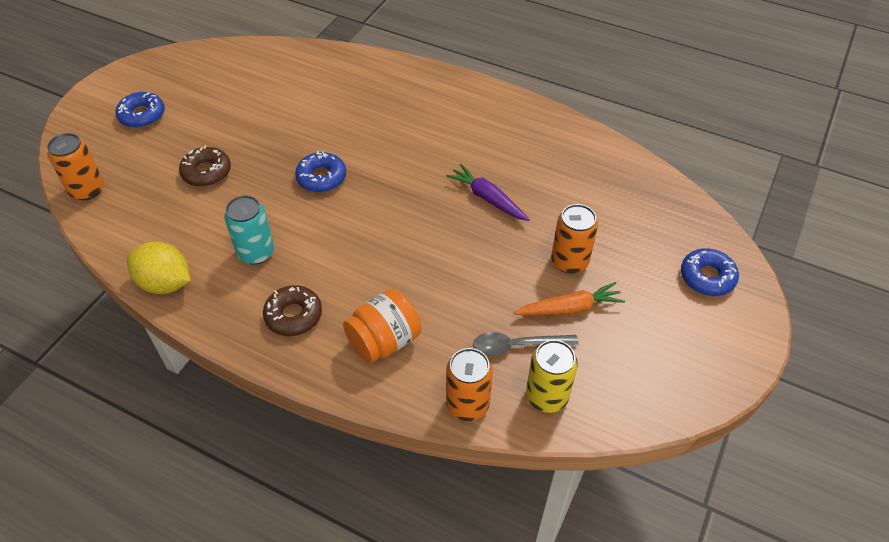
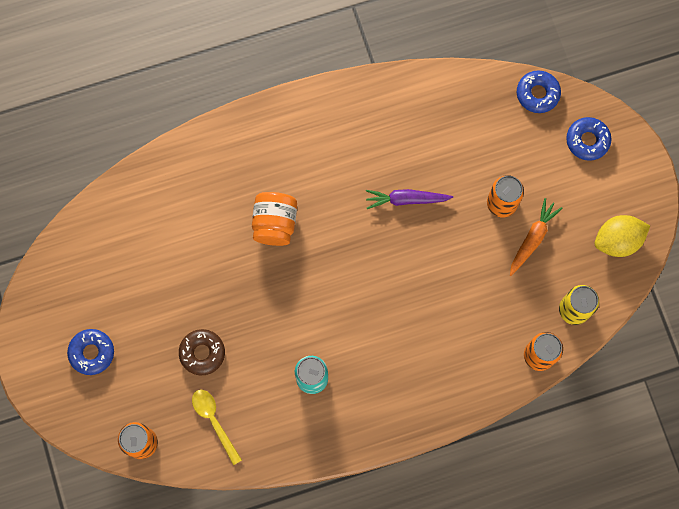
camera: 45 degrees left, 25 degrees up
yellow lemon [127,241,191,294] -> yellow lemon moved to [595,215,650,257]
brown donut [263,285,322,336] -> none
blue donut [295,151,346,192] -> blue donut moved to [517,71,561,113]
orange jar [343,289,421,364] -> orange jar moved to [252,192,297,246]
grey spoon [473,332,579,356] -> none
none -> yellow spoon [192,390,242,465]

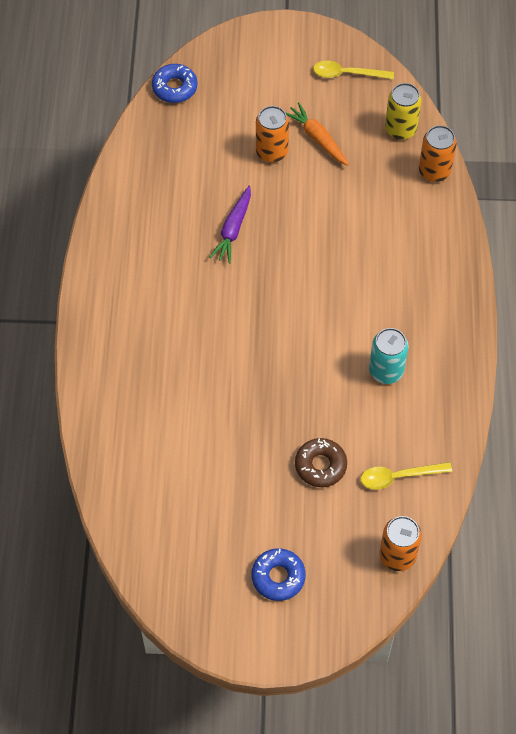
camera: 70 degrees left, 15 degrees down
orange jar [252,192,297,246] -> none
blue donut [566,117,611,161] -> none
yellow lemon [595,215,650,257] -> yellow spoon [313,61,394,79]

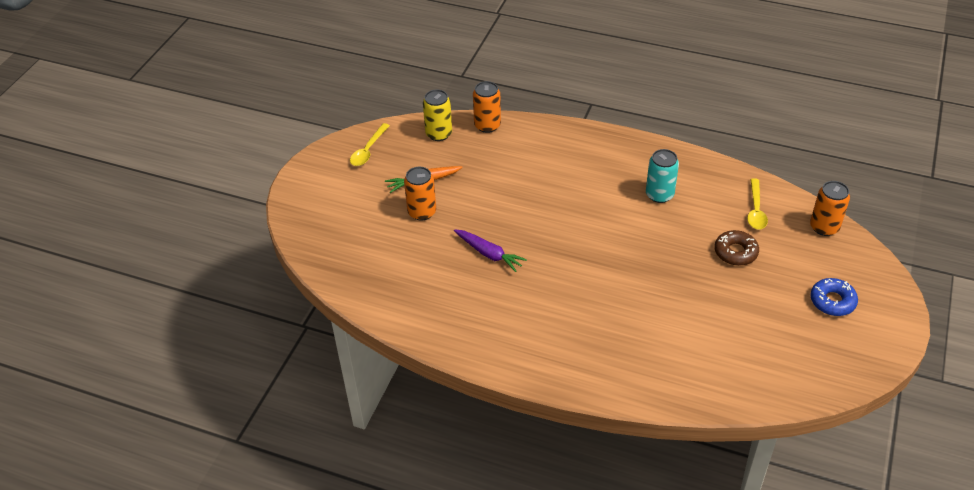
camera: 70 degrees left, 15 degrees down
blue donut [152,64,197,103] -> none

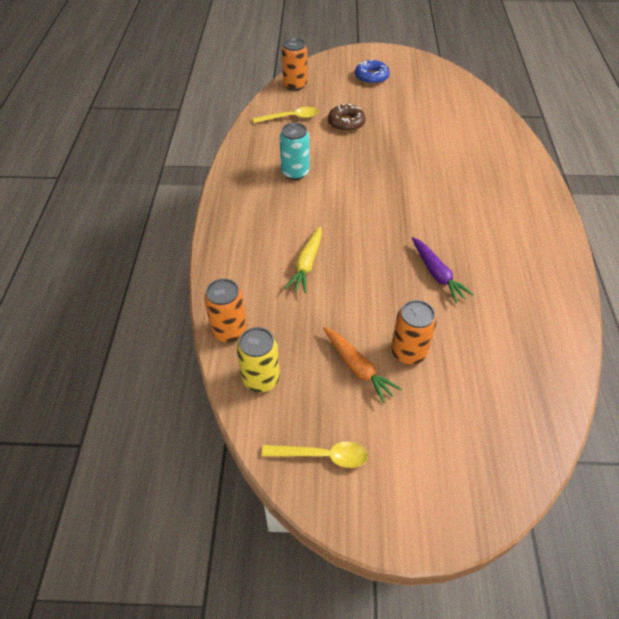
camera: 110 degrees left, 5 degrees up
purple carrot [454,229,527,272] -> purple carrot turned 135 degrees clockwise [412,237,474,303]
none -> yellow carrot [285,226,322,293]

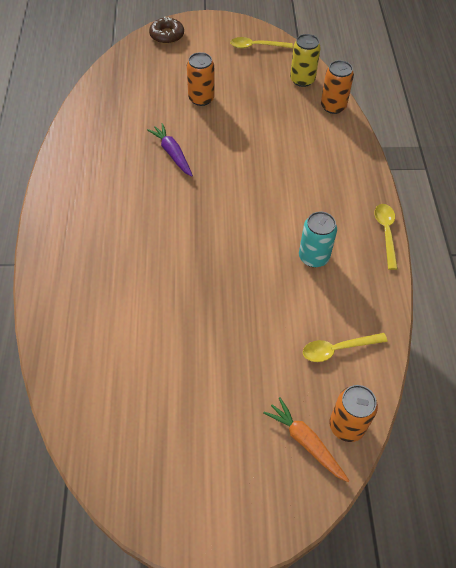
camera: 175 degrees right, 5 degrees up
yellow carrot [285,226,322,293] -> none
orange carrot [323,327,402,403] -> orange carrot moved to [263,397,349,482]
brown donut [328,104,366,132] -> brown donut moved to [149,16,184,44]
blue donut [355,60,390,84] -> none
none -> yellow spoon [375,204,398,270]

